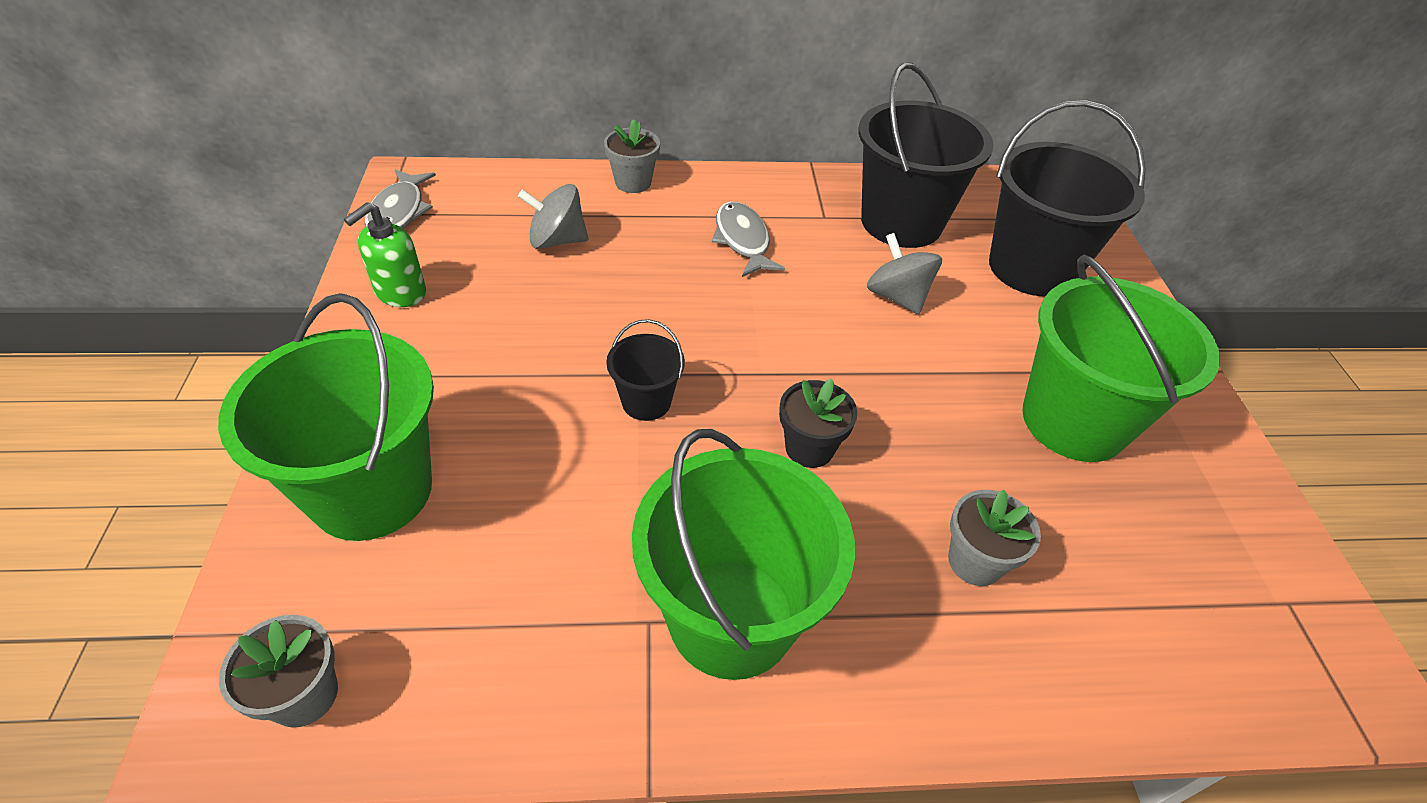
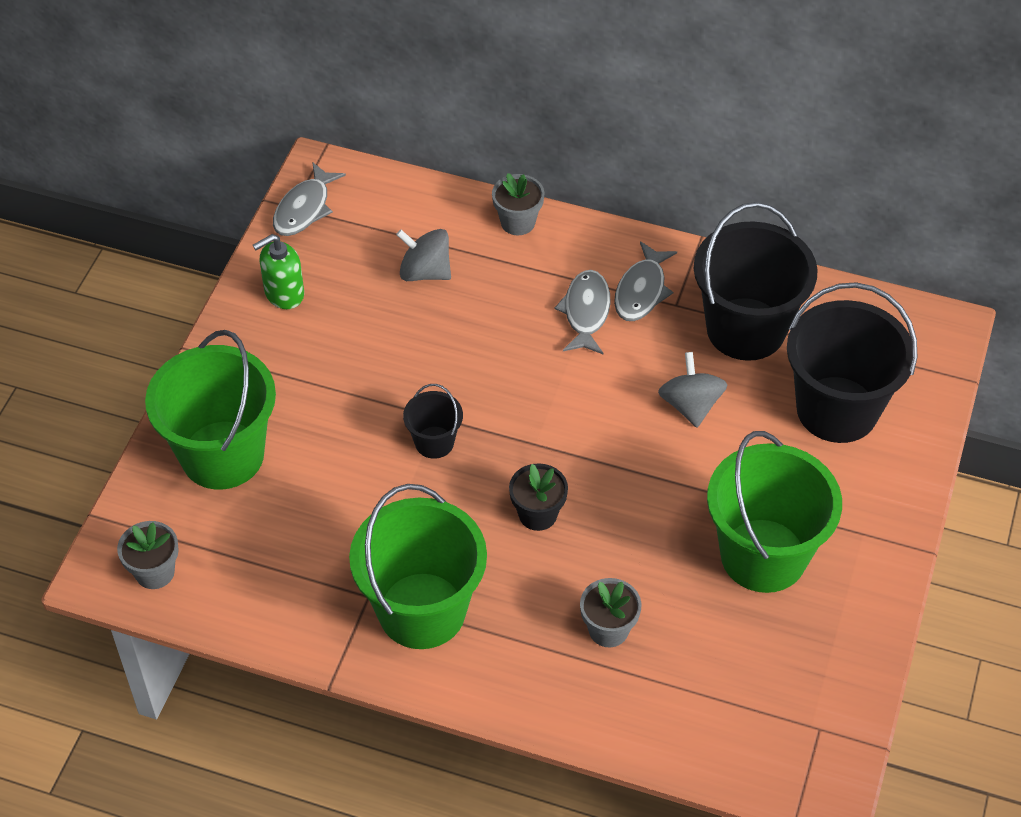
camera: 25 degrees right, 5 degrees up
none -> grey fish [614,241,677,321]

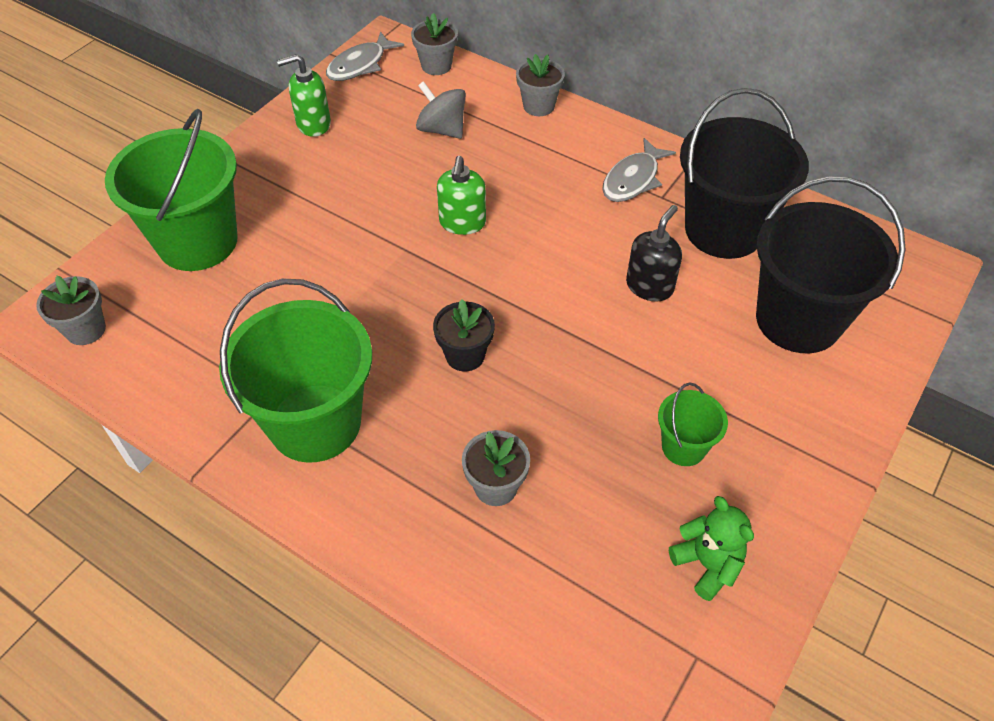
camera: 15 degrees right, 0 degrees up
black bucket [403,384,463,459] -> none
grey fish [555,270,610,354] -> none
grey spinning top [658,352,728,427] -> black soap dispenser [626,205,682,302]
green bucket [707,431,842,593] -> green bucket [658,383,728,466], size x0.47
none -> grey flower pot [411,13,458,75]
none -> green soap dispenser [437,156,486,235]
none -> green teddy bear [669,496,754,601]

